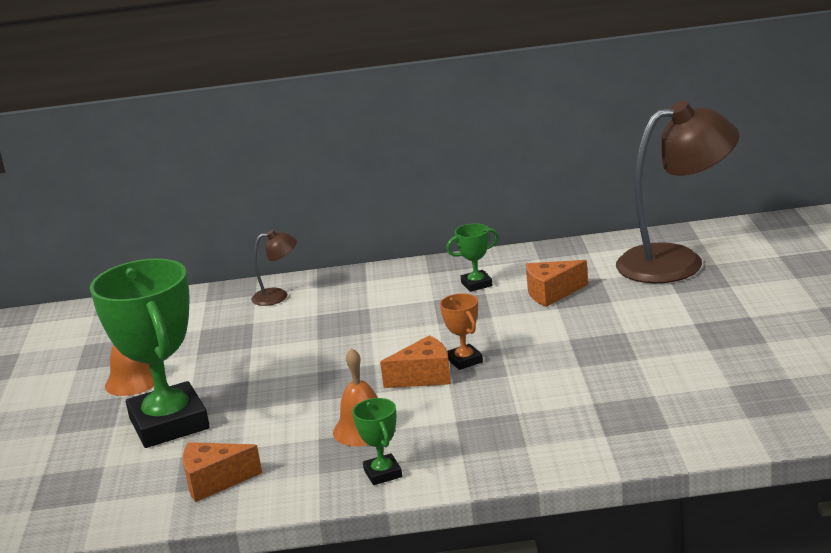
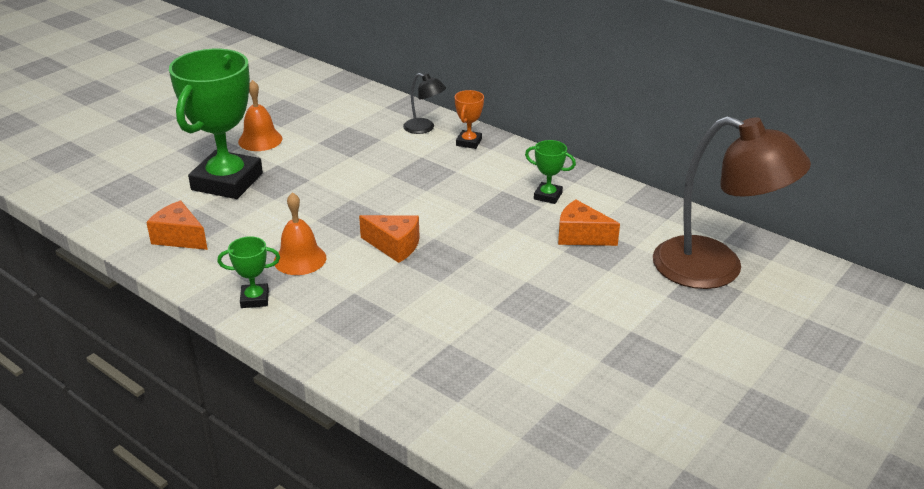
camera: 40 degrees right, 10 degrees up
brown lamp [251,230,297,306] -> black lamp [403,73,446,134]
green trophy [352,398,402,485] -> green trophy turned 60 degrees clockwise [218,236,280,308]
orange trophy [440,293,483,370] -> orange trophy moved to [455,90,484,149]

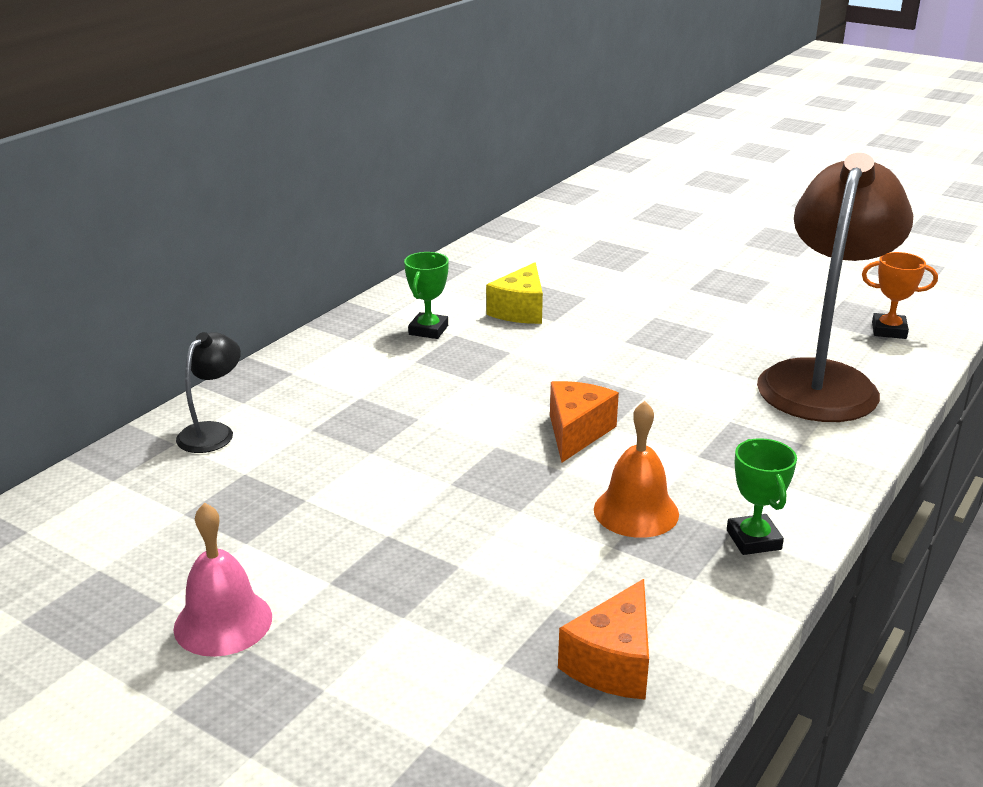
camera: 95 degrees left, 5 degrees down
green trophy [169,49,263,199] -> none
orange bell [238,80,282,151] -> pink bell [173,503,272,657]
orange trophy [455,90,484,149] -> orange trophy moved to [862,252,938,339]
orange cheese [558,200,620,246] -> yellow cheese [486,262,543,324]
brown lamp [653,116,811,289] -> brown lamp moved to [757,153,913,422]

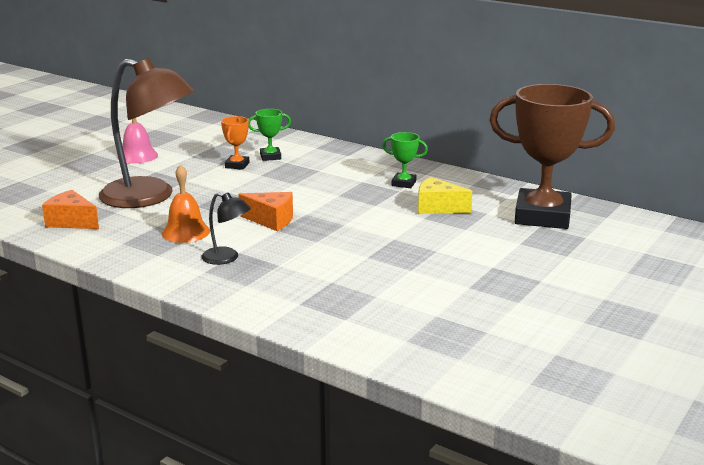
camera: 90 degrees right, 5 degrees down
black lamp [176,332,241,453] -> black lamp moved to [201,193,251,265]
green trophy [727,438,797,555] -> green trophy moved to [249,109,291,161]
brown lamp [757,153,913,422] -> brown lamp moved to [99,58,195,208]
orange trophy [862,252,938,339] -> orange trophy moved to [221,116,250,170]
none -> brown trophy [489,84,615,229]

